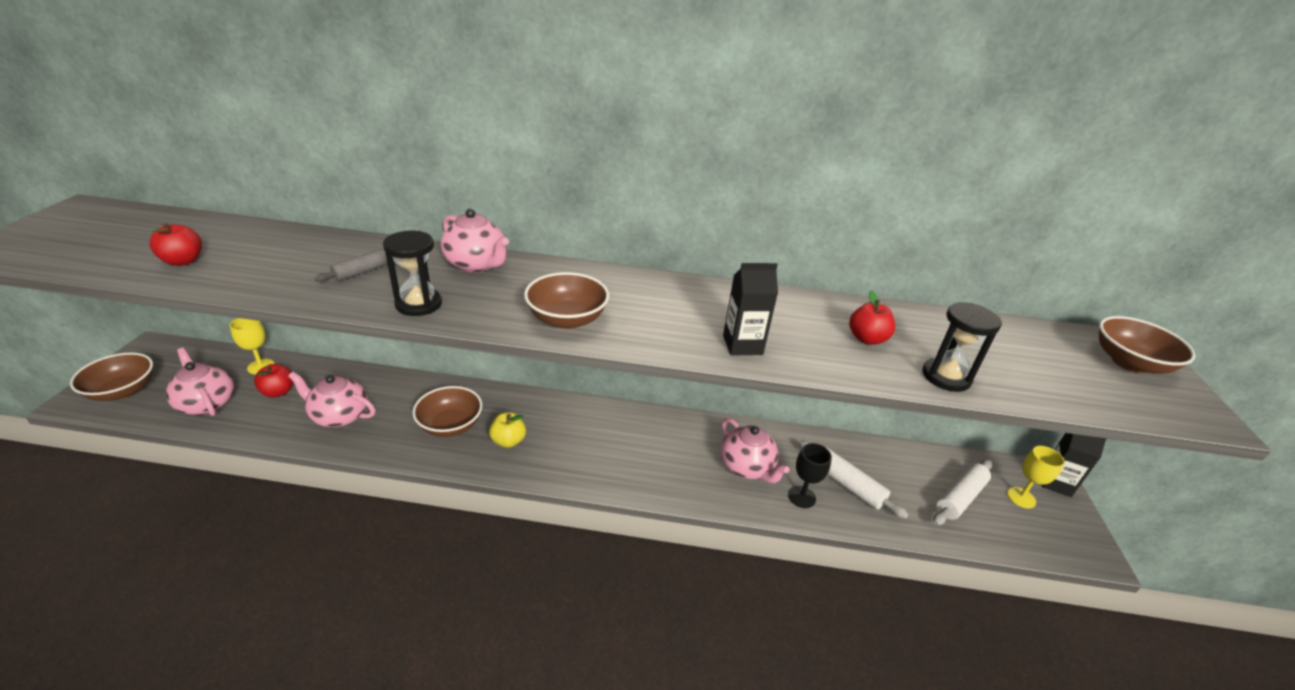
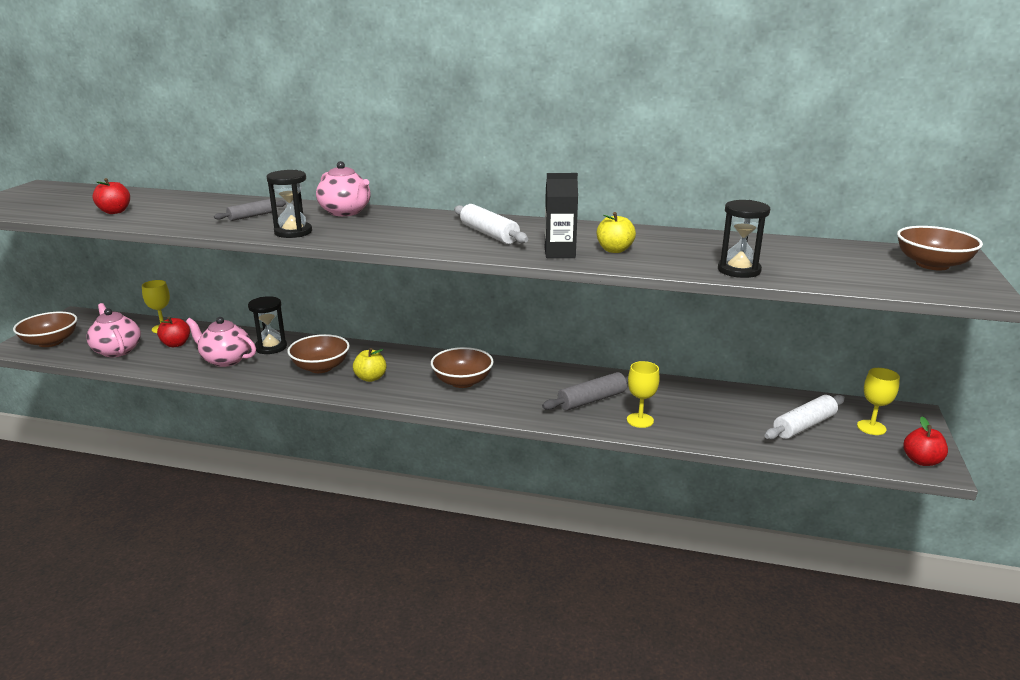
camera: 10 degrees right, 10 degrees down
brown bowl [524,272,609,329] -> brown bowl moved to [431,347,494,388]
pink teapot [721,418,789,483] -> grey rolling pin [542,372,628,411]
black goblet [788,443,832,508] -> yellow goblet [627,361,660,428]
white rolling pin [799,440,909,519] -> white rolling pin moved to [454,204,528,244]
red apple [849,290,895,345] -> red apple moved to [903,416,948,466]
black carton [1042,433,1106,497] -> none
none -> black hourglass [248,296,287,354]
none -> yellow apple [597,212,636,253]

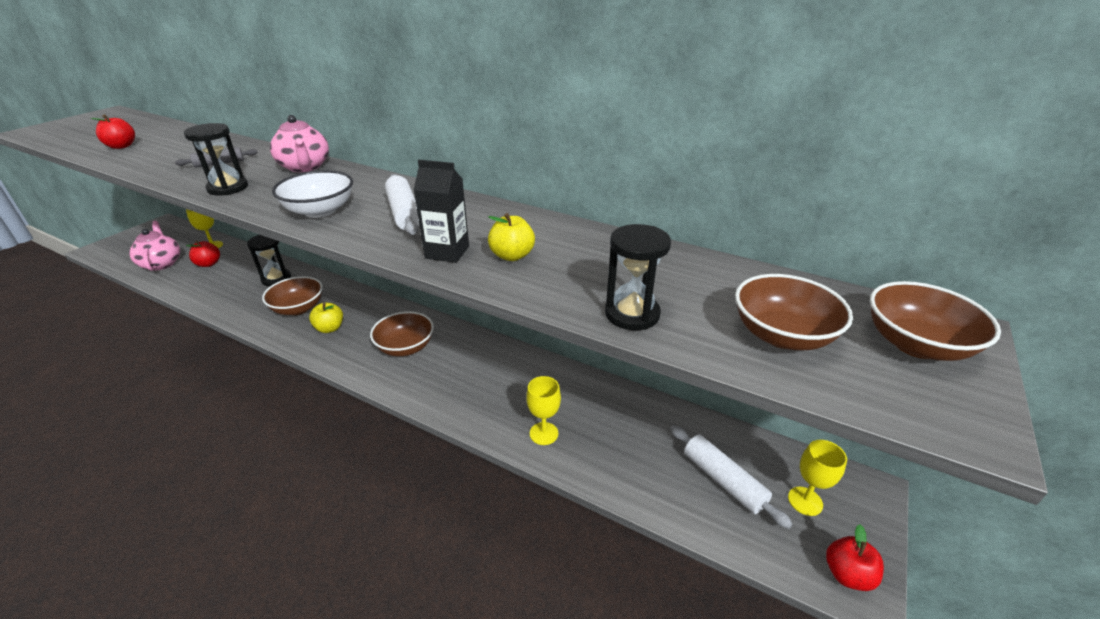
camera: 15 degrees right, 10 degrees up
brown bowl [13,312,77,347] -> brown bowl moved to [735,274,853,350]
pink teapot [186,317,256,367] -> none
grey rolling pin [542,372,628,411] -> none
white rolling pin [764,395,845,439] -> white rolling pin turned 75 degrees clockwise [670,425,793,529]
none -> white bowl [272,170,353,218]

